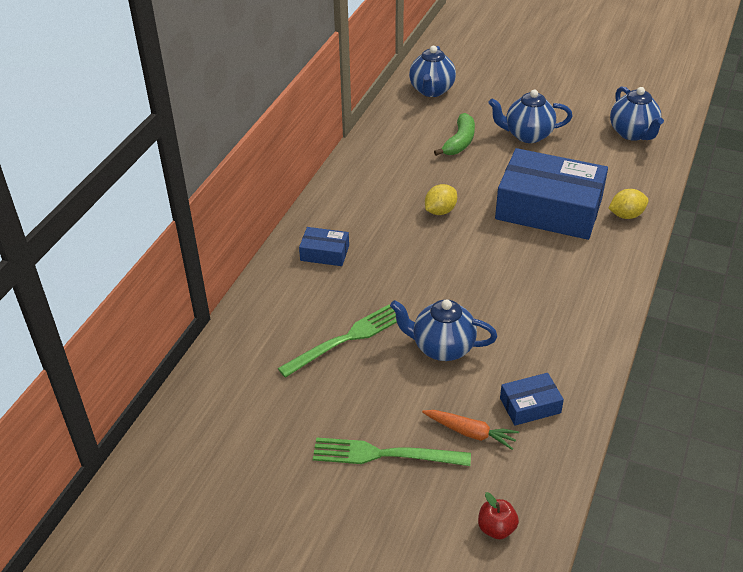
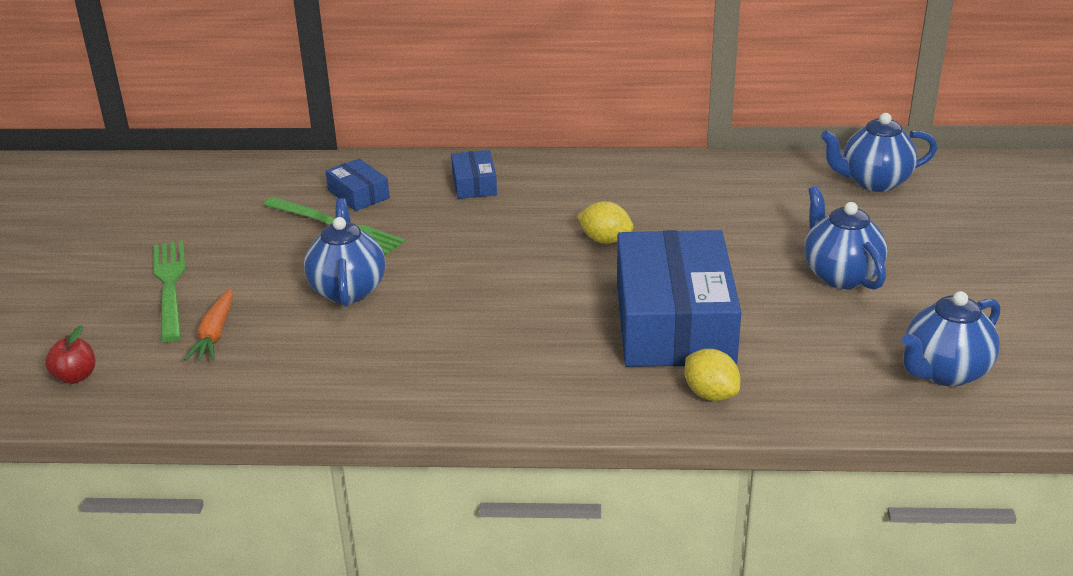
camera: 70 degrees right, 10 degrees down
green banana [434,113,475,156] -> none
blue box [500,373,564,426] -> blue box moved to [326,159,390,211]

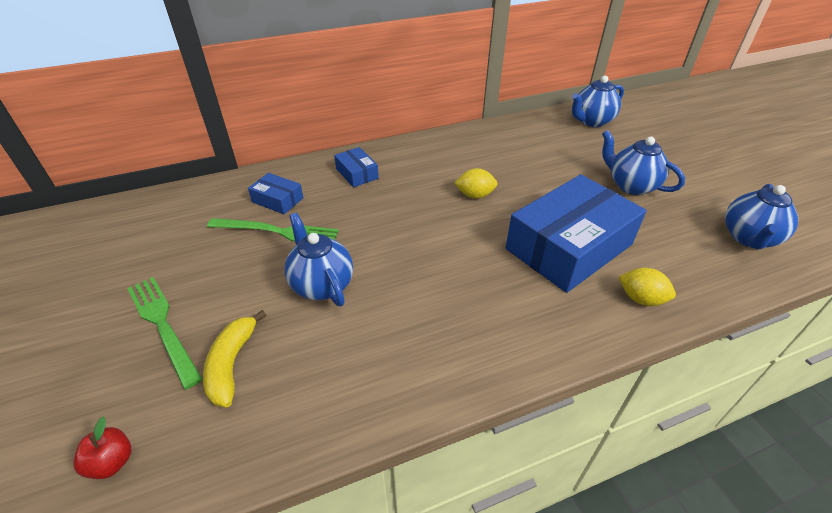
camera: 25 degrees left, 10 degrees up
orange carrot [184,288,233,361] -> yellow banana [203,310,266,408]
blue box [617,230,741,367] -> blue box turned 75 degrees clockwise [506,175,647,293]

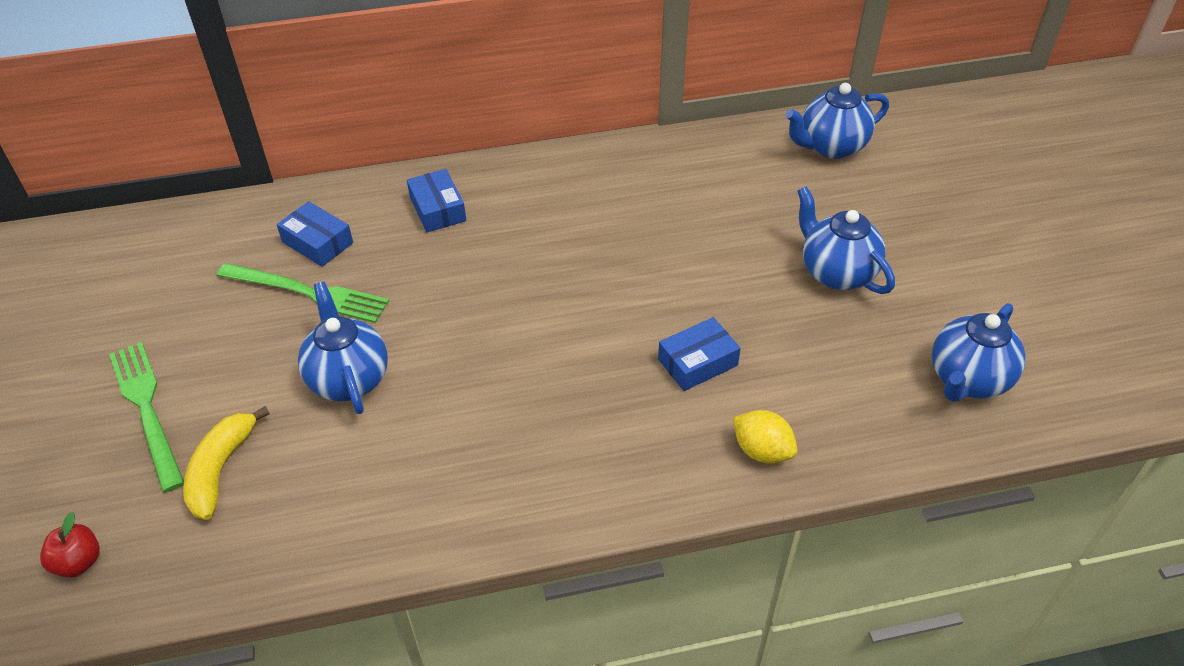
camera: 10 degrees right, 5 degrees up
yellow lemon [454,168,498,199] -> none
blue box [506,175,647,293] -> blue box [658,317,741,391], size x0.44

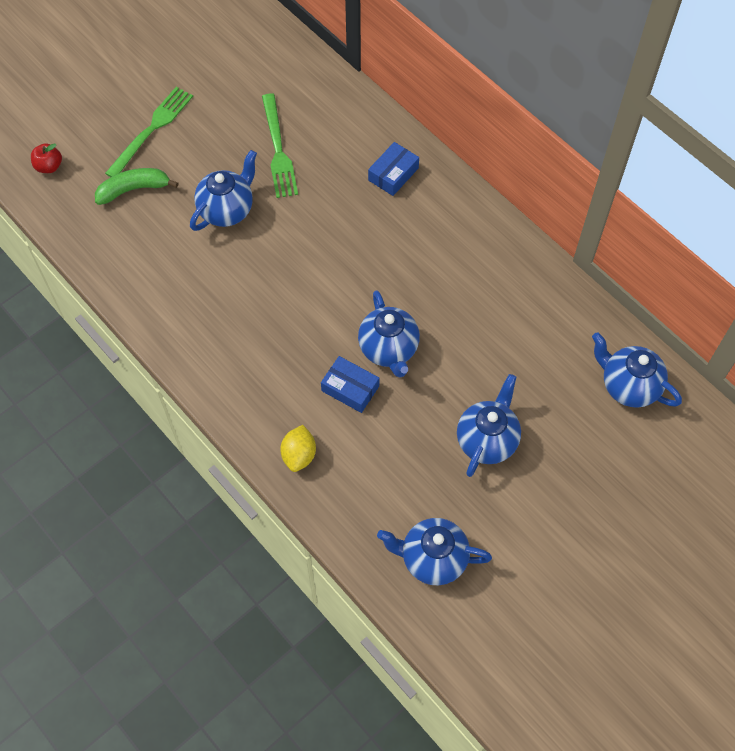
camera: 60 degrees right, 15 degrees up
yellow banana [183,406,270,520] -> green banana [95,168,178,205]
blue box [277,201,353,267] -> none
none -> blue teapot [358,290,420,378]

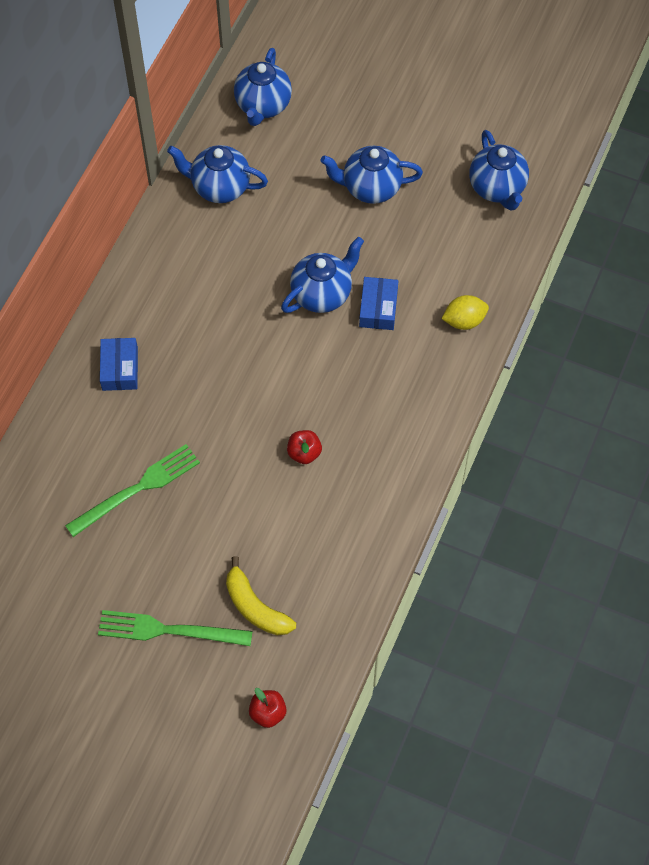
camera: 115 degrees left, 0 degrees up
green banana [95,168,178,205] -> yellow banana [226,556,296,635]
blue teapot [190,150,257,231] -> blue teapot moved to [167,145,268,203]
blue box [368,142,419,196] -> blue box turned 75 degrees clockwise [100,338,138,391]
none -> red apple [287,430,322,464]

